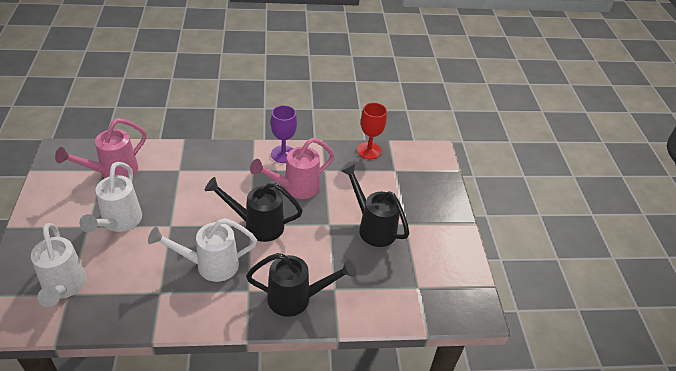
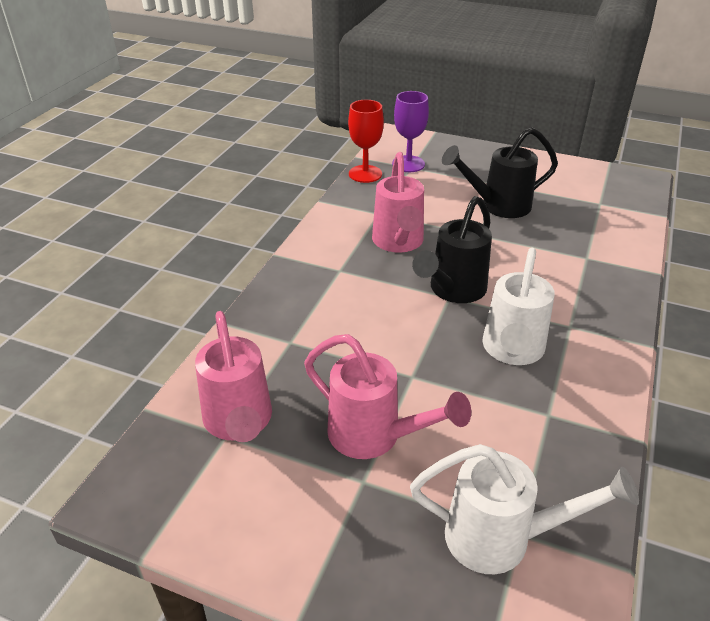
camera: 60 degrees left, 5 degrees down
white watering can [80,162,142,232] -> pink watering can [304,334,471,459]
black watering can [246,253,356,317] -> none
purple goblet [271,105,297,163] -> purple goblet moved to [392,91,429,172]

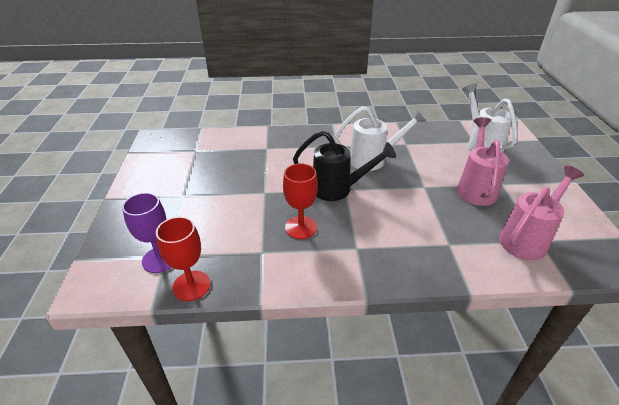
camera: 115 degrees left, 0 degrees up
pink watering can [372,152,424,253] -> red goblet [283,163,318,239]
black watering can [442,127,558,218] -> none

